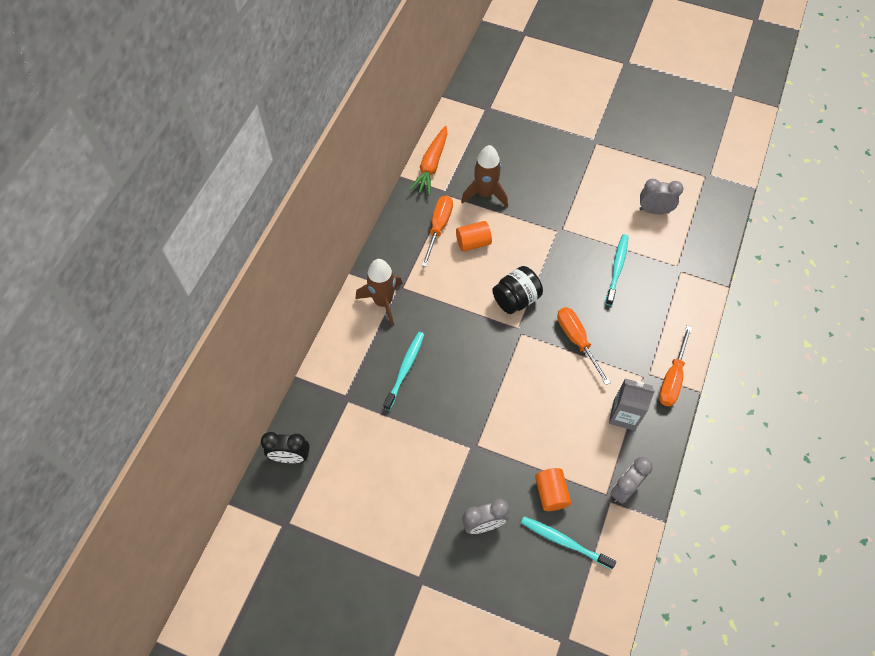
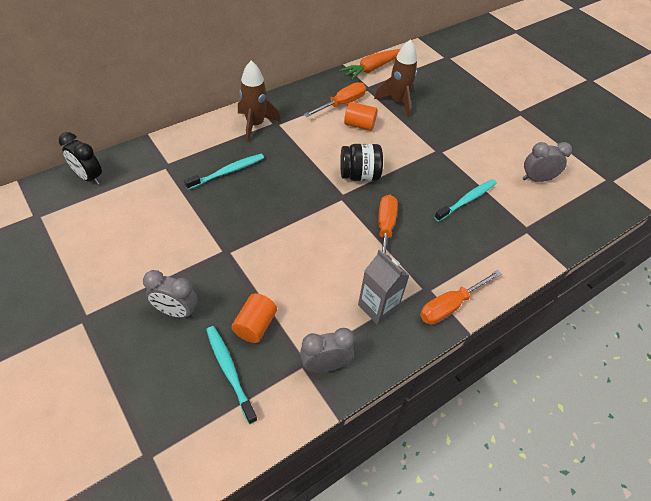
camera: 30 degrees right, 10 degrees down
grey clock [639,179,683,214] -> grey clock turned 45 degrees counterclockwise [523,142,572,182]

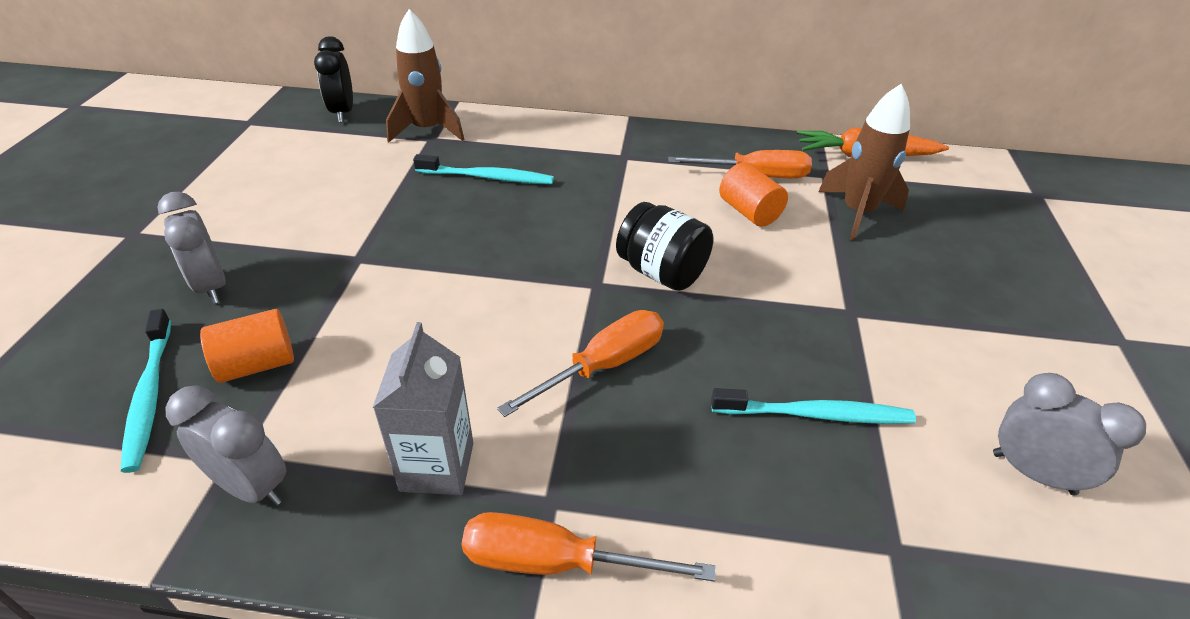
camera: 45 degrees right, 10 degrees down
turquoise toothbrush [206,326,257,424] -> turquoise toothbrush turned 150 degrees clockwise [121,309,171,473]
brown rocket [238,60,281,142] -> brown rocket moved to [386,9,464,142]

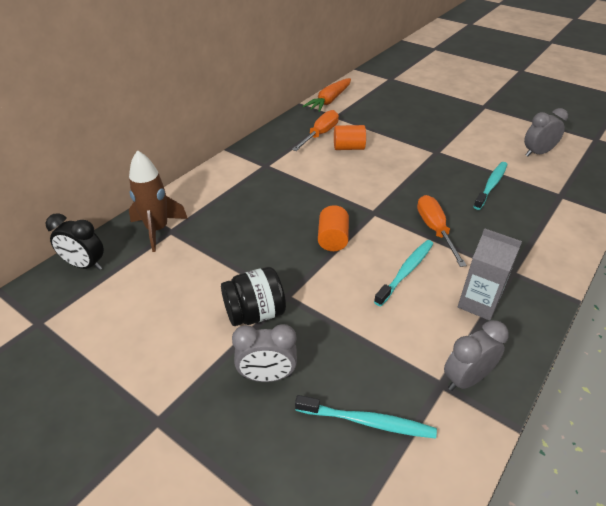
camera: 60 degrees left, 0 degrees up
orange cylinder [200,309,294,383] -> orange cylinder moved to [318,205,349,251]
turquoise toothbrush [413,154,554,184] -> turquoise toothbrush moved to [374,240,433,306]
orange screwdriver [462,512,716,582] -> none
black jar [616,202,713,291] -> black jar moved to [221,267,286,326]
brown rocket [818,84,910,240] -> none

